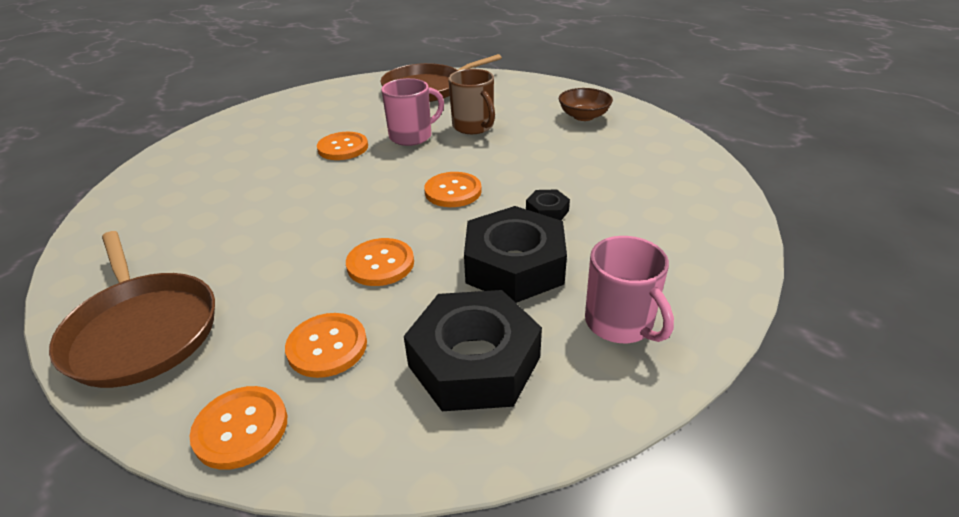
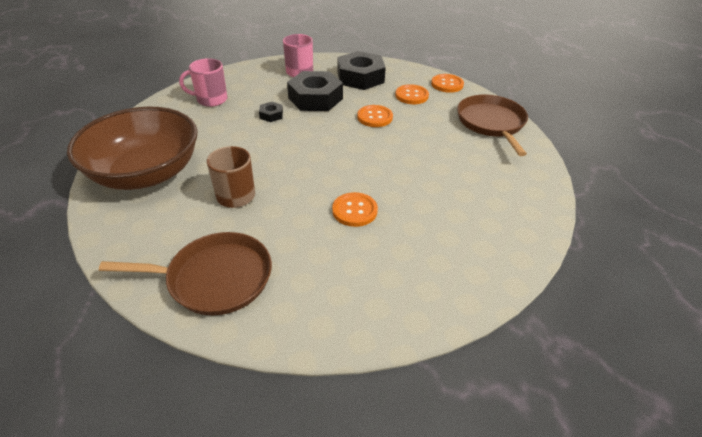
camera: 155 degrees left, 5 degrees up
pink mug [381,78,444,146] -> pink mug moved to [179,58,227,107]
orange button [424,172,482,207] -> none
brown bowl [559,88,613,121] -> brown bowl [67,106,198,190], size x2.44

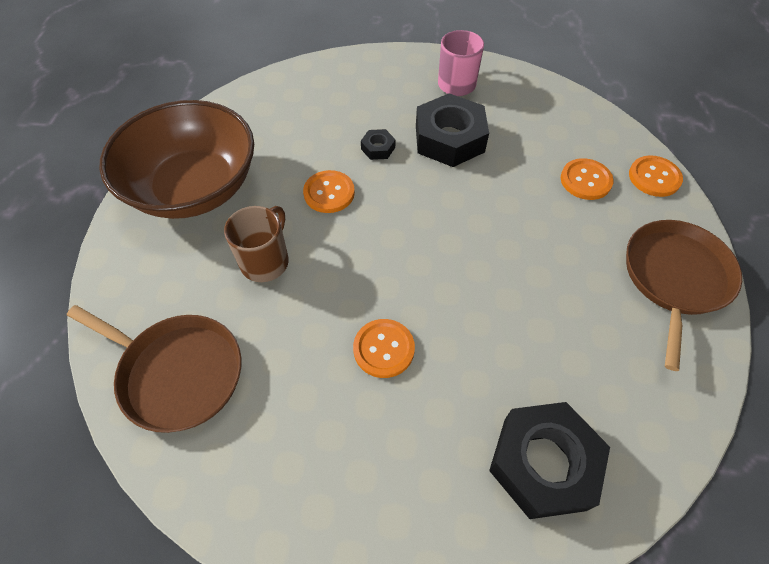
camera: 30 degrees right, 15 degrees up
pink mug [179,58,227,107] -> none
black nut [338,51,386,90] -> black nut moved to [489,402,610,519]
orange button [357,105,393,127] -> orange button moved to [303,170,355,213]

